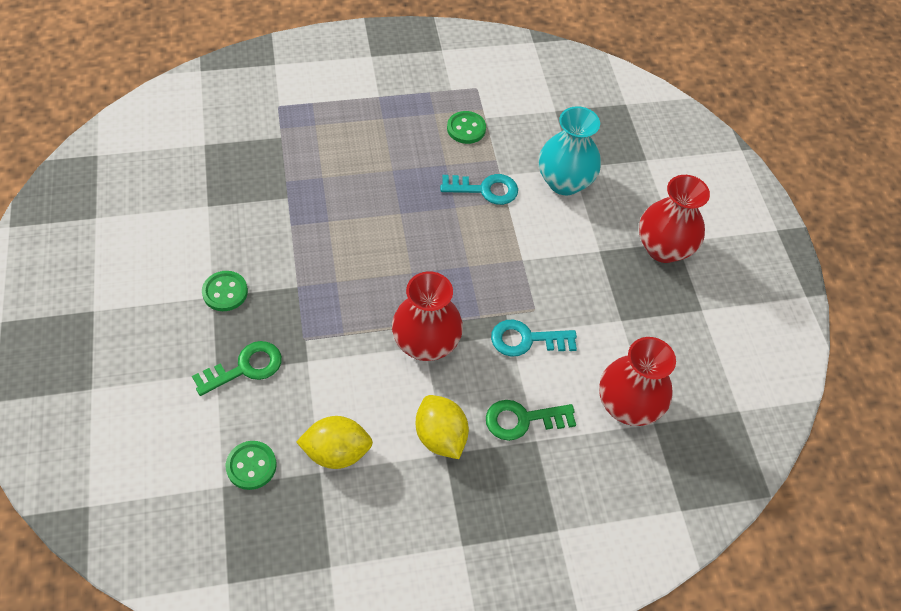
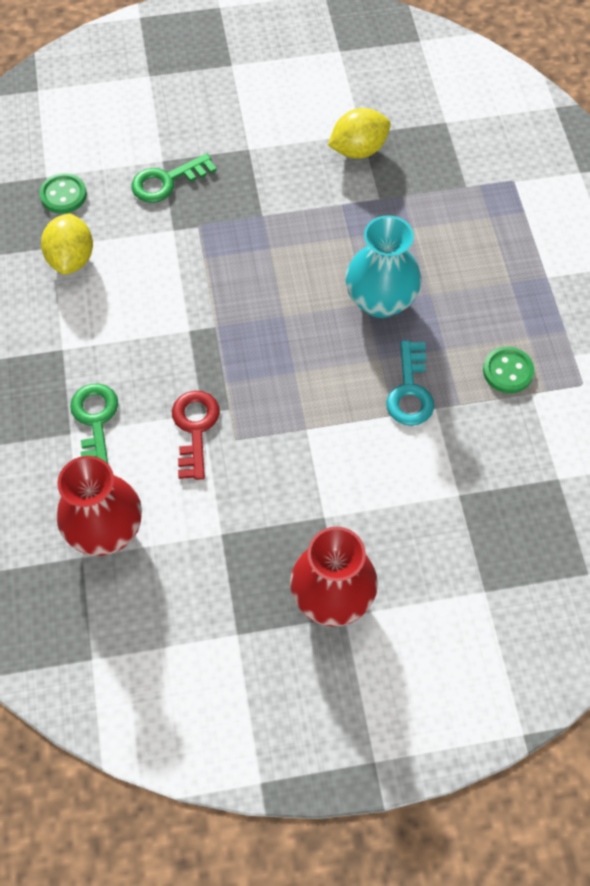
camera: 95 degrees right, 5 degrees up
green key [192,341,282,396] -> green key turned 90 degrees clockwise [131,153,217,203]
green button [202,271,248,311] -> none
red vase [392,272,463,361] -> none
yellow lemon [416,395,469,459] -> yellow lemon moved to [328,108,391,159]
turquoise key [491,320,577,357] -> red key [172,391,220,480]
turquoise vase [539,106,601,195] -> turquoise vase moved to [345,215,421,318]

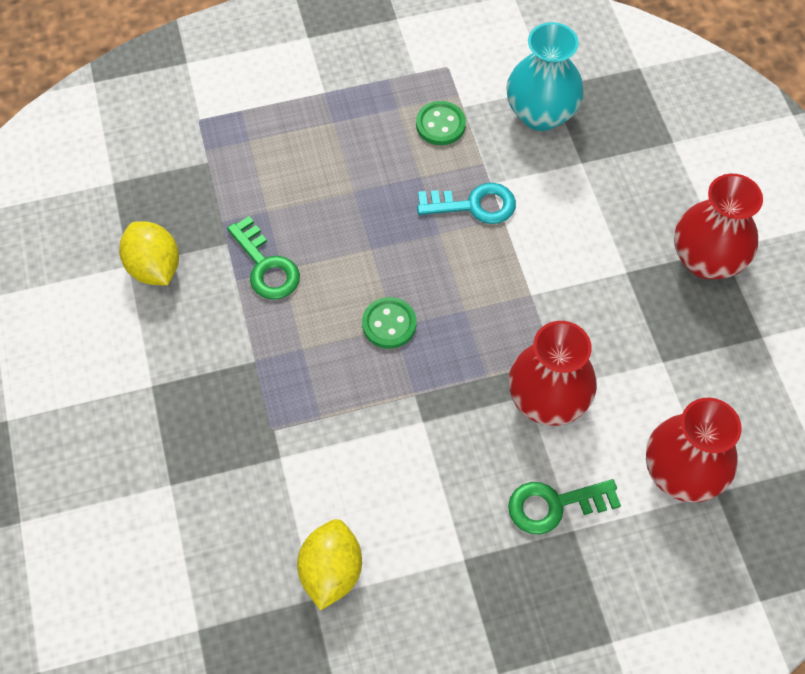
camera: 95 degrees left, 0 degrees up
green button [39,173,87,214] -> green button moved to [362,297,416,349]
yellow lemon [41,213,93,275] -> yellow lemon turned 75 degrees counterclockwise [297,519,362,611]
green key [131,153,217,203] -> green key moved to [227,216,300,300]
red key [172,391,220,480] -> red vase [509,321,597,426]
turquoise vase [345,215,421,318] -> turquoise vase moved to [506,22,584,131]

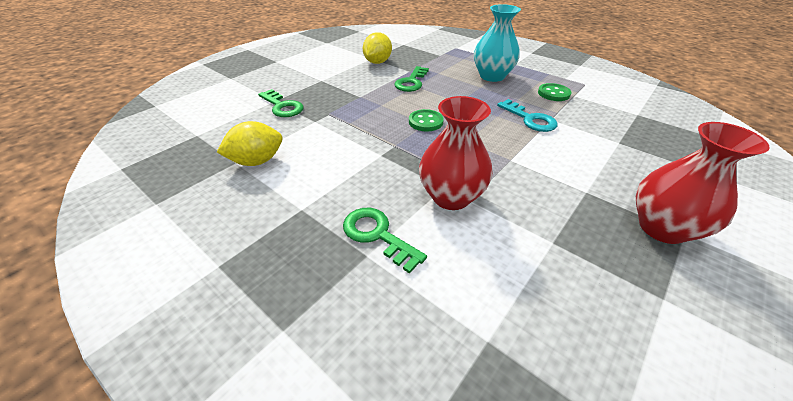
camera: 55 degrees right, 20 degrees down
turquoise vase [506,22,584,131] -> turquoise vase moved to [474,4,521,82]
red vase [646,398,742,503] -> none
none -> green key [258,89,304,117]

